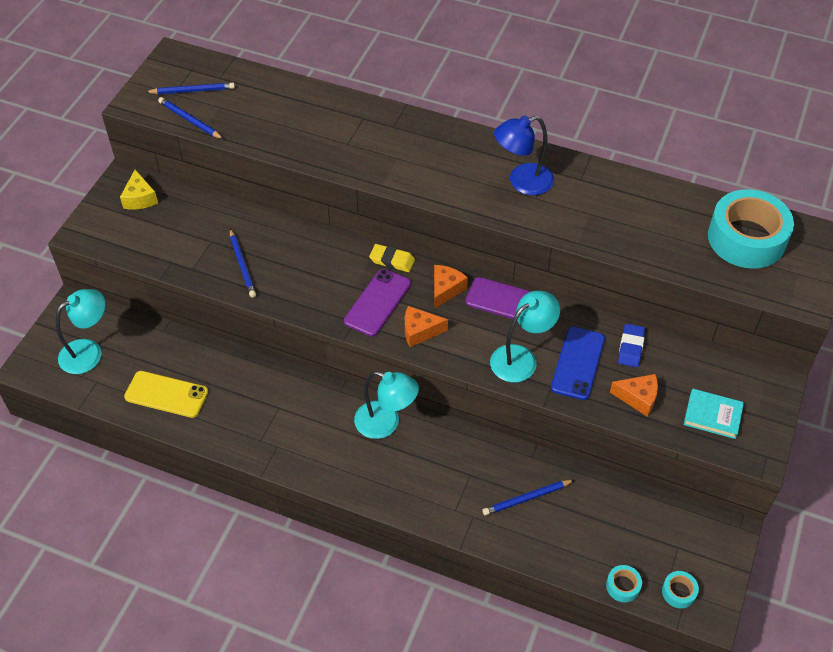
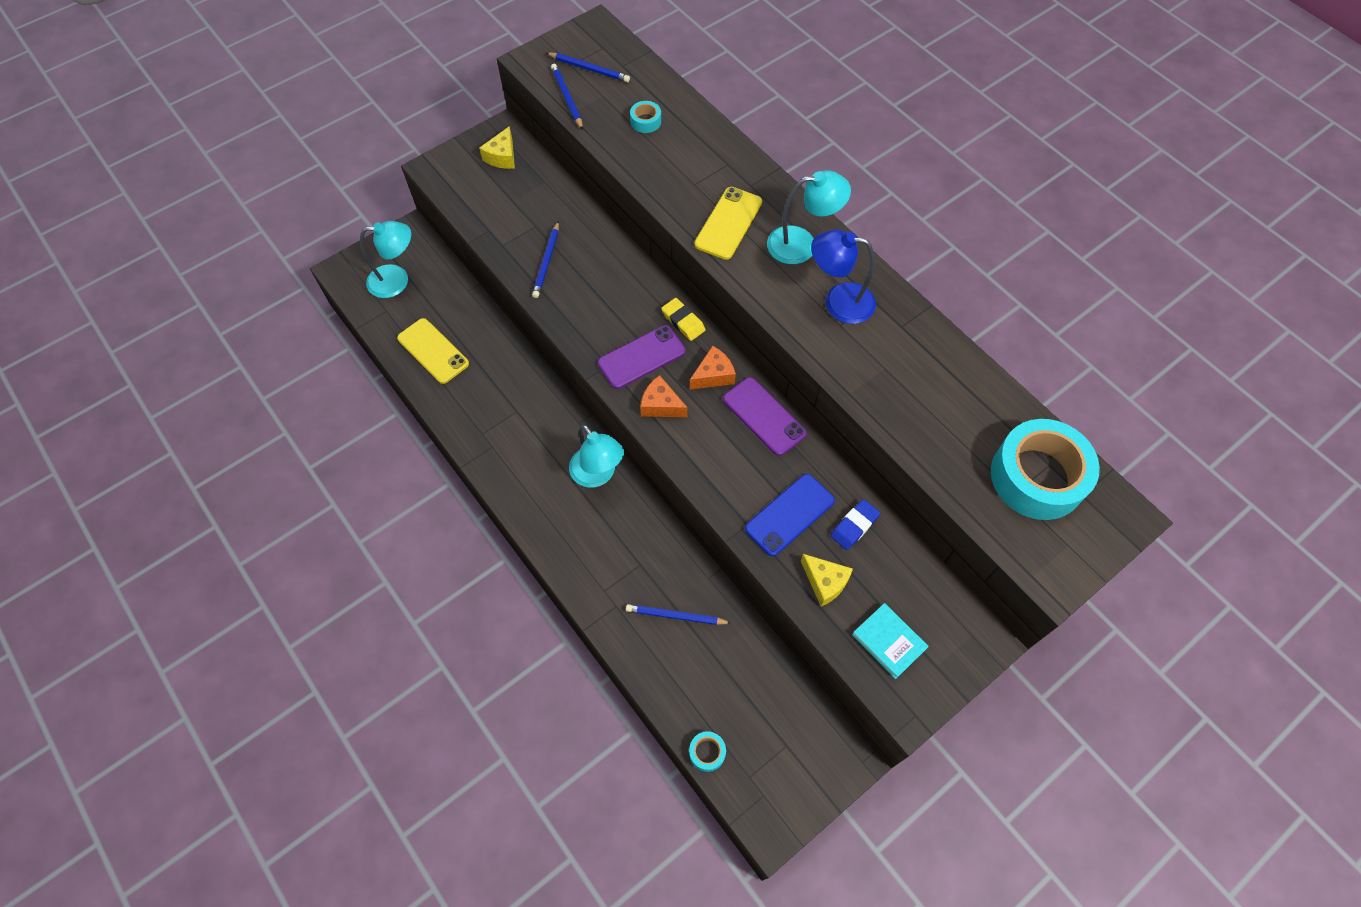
camera: 30 degrees right, 10 degrees up
turquoise lamp [490,291,560,382] -> turquoise lamp moved to [767,170,851,264]
orange cheese [610,374,658,417] -> yellow cheese [801,554,853,606]
turquoise tape [662,571,699,609] -> turquoise tape moved to [630,101,661,133]
none -> yellow phone [694,187,762,260]

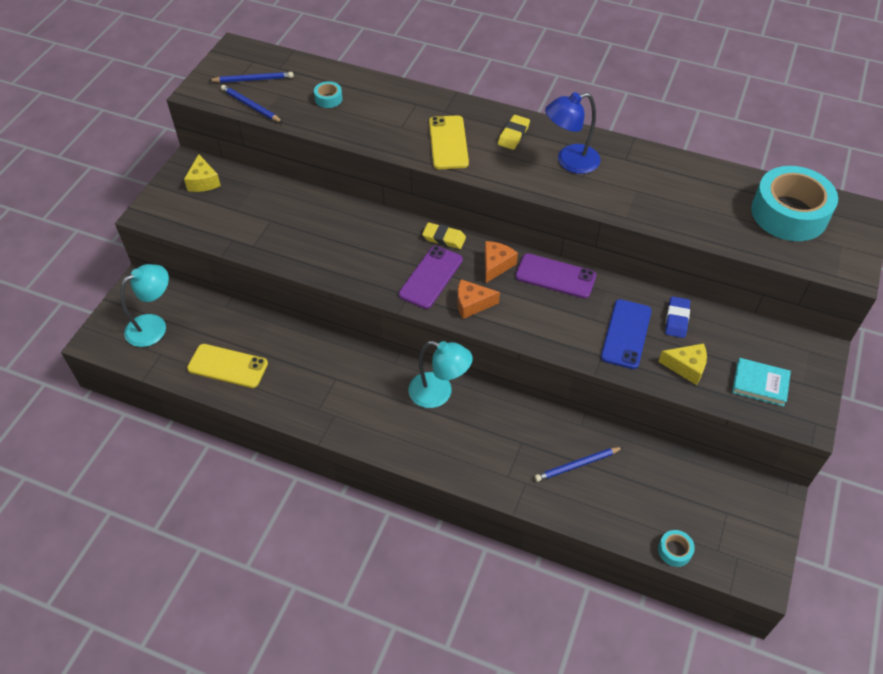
camera: 30 degrees left, 10 degrees down
blue pencil [532,221,559,298] -> none
turquoise lamp [767,170,851,264] -> yellow eraser [498,115,530,150]

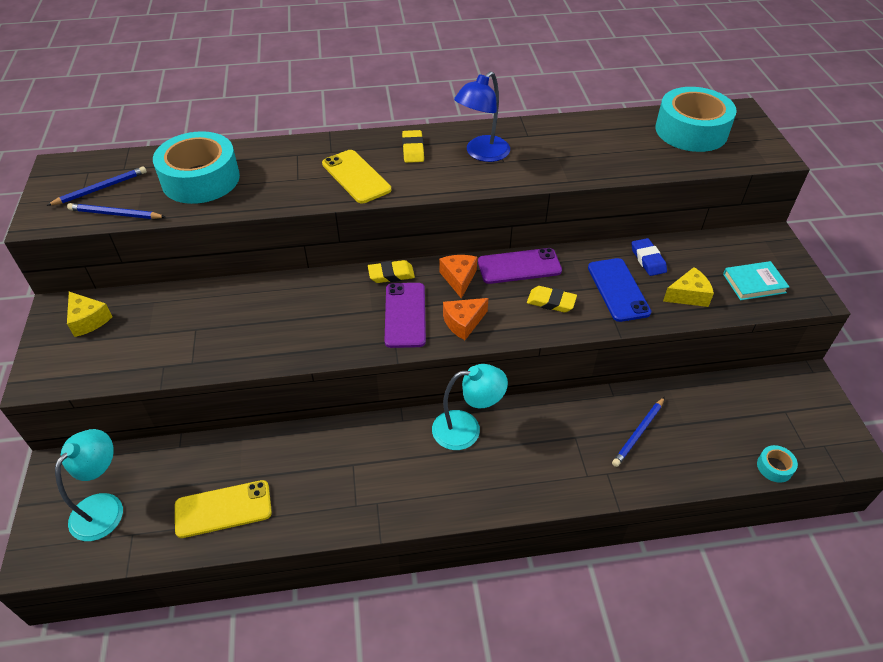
camera: 30 degrees left, 5 degrees down
turquoise tape [314,81,342,108] -> turquoise tape [153,131,240,204], size x2.43
none -> yellow eraser [527,286,577,312]

